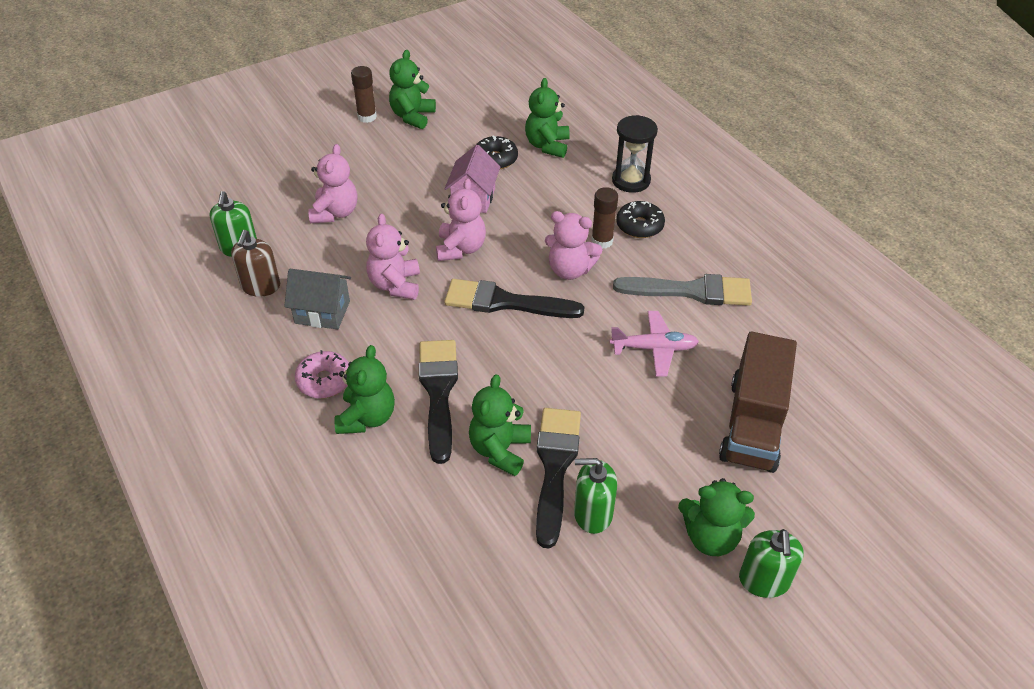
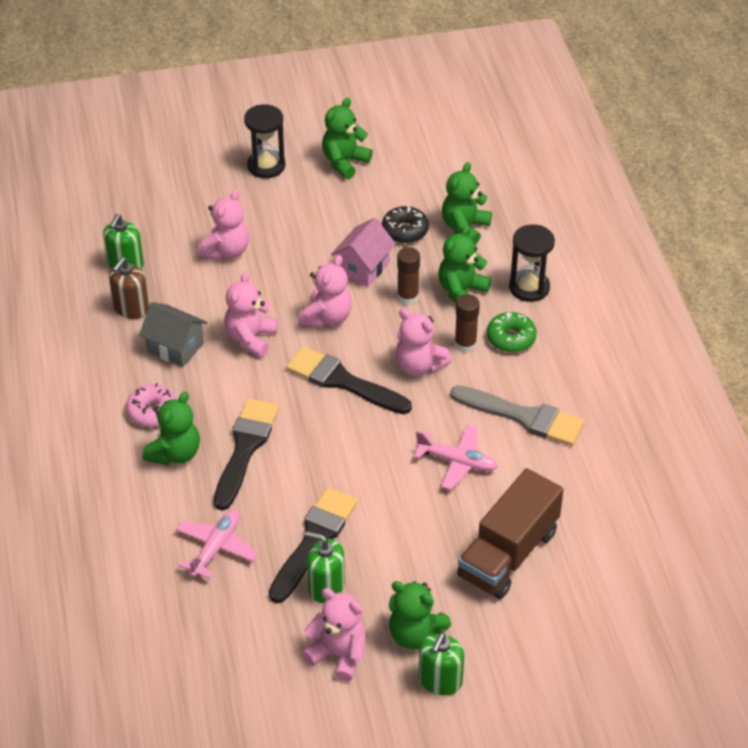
camera: 20 degrees right, 0 degrees up
brown glue stick [351,66,377,123] -> brown glue stick moved to [397,247,420,305]
green teddy bear [469,374,531,476] -> green teddy bear moved to [438,225,492,303]
black donut [616,201,665,238] -> green donut [487,312,537,353]
none -> pink plane [176,510,258,579]
none -> black hourglass [244,104,285,178]
none -> pink teddy bear [302,588,366,682]

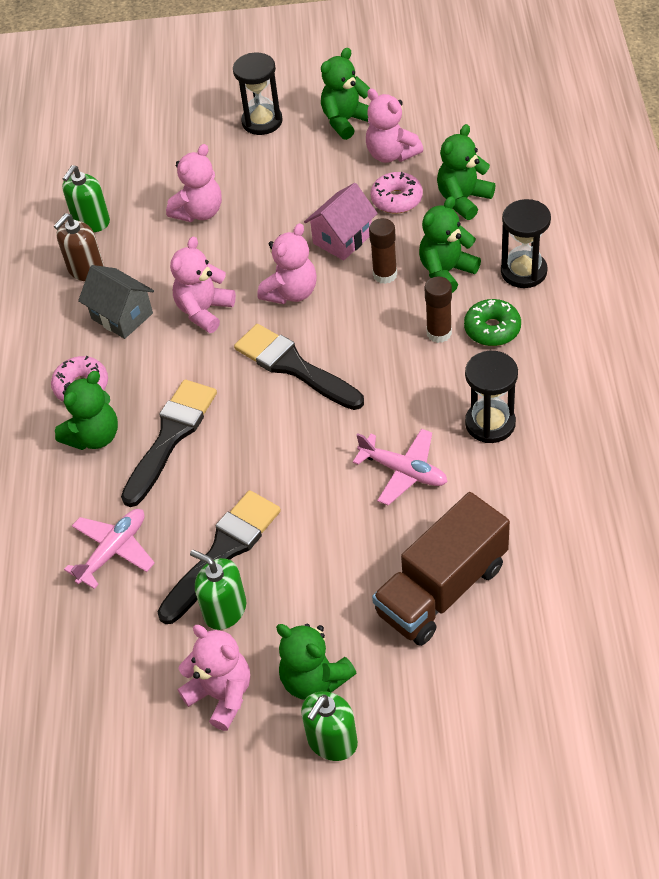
camera: 15 degrees right, 5 degrees up
black donut [382,206,429,243] -> pink donut [370,172,423,214]
pink teddy bear [395,309,452,376] -> pink teddy bear moved to [366,88,423,163]
grey brush [450,385,585,446] -> black hourglass [465,351,518,443]

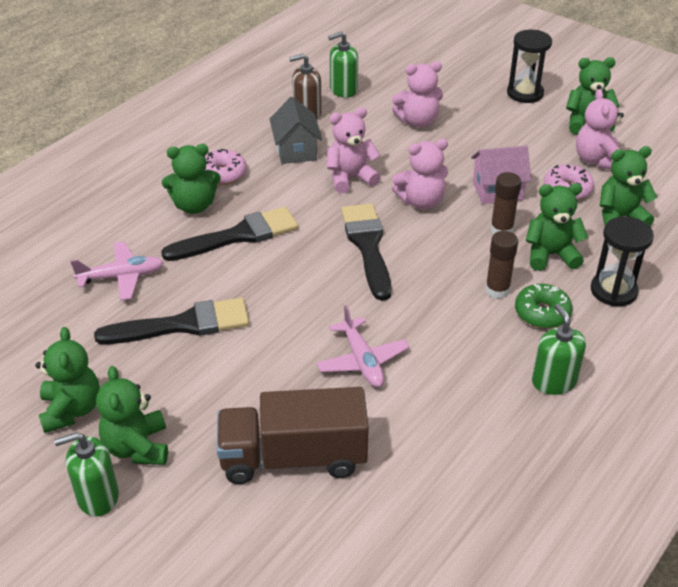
camera: 35 degrees right, 10 degrees down
pink teddy bear [178,625,250,731] -> green teddy bear [35,327,100,433]
green soap dispenser [190,550,246,630] -> green soap dispenser moved to [532,304,586,395]
black hourglass [465,351,518,443] -> none

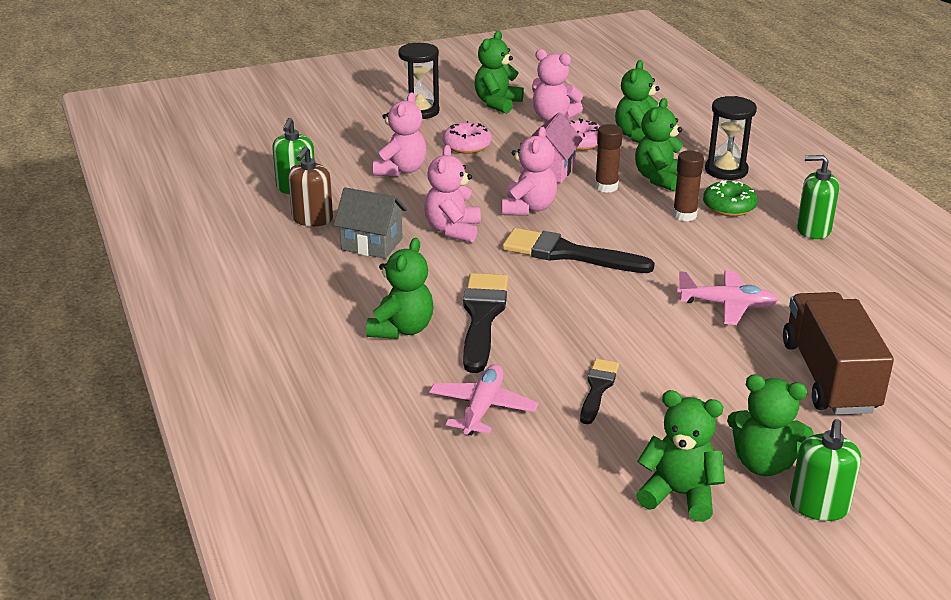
camera: 60 degrees left, 10 degrees down
black brush [94,298,249,344] -> black brush [580,359,619,424], size x0.57
pink donut [205,149,247,185] -> pink donut moved to [443,121,492,154]
brown truck [217,387,369,484] -> brown truck turned 150 degrees clockwise [783,292,894,415]

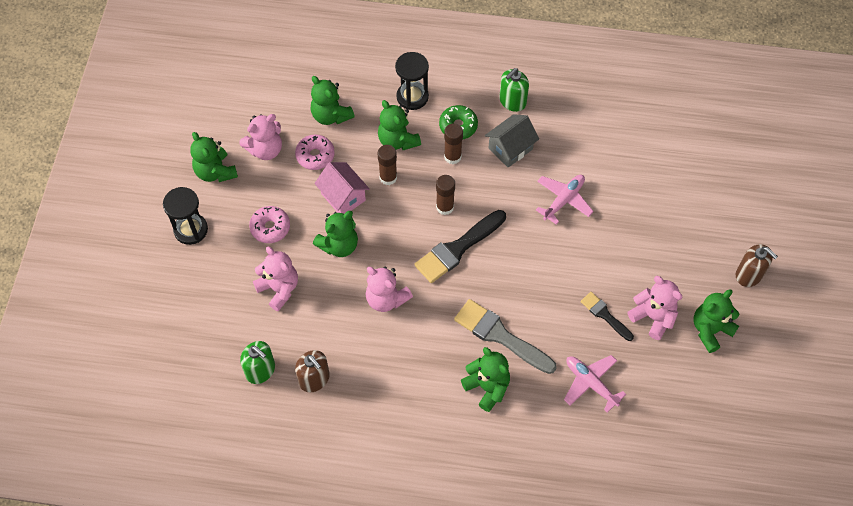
camera: 60 degrees left, 30 degrees up
grey house [334,187,407,259] -> grey house moved to [485,114,539,168]
black brush [463,273,508,373] -> grey brush [454,299,557,374]
pink teddy bear [502,127,557,215] -> pink teddy bear moved to [628,276,682,340]
green teddy bear [727,374,814,476] -> green teddy bear moved to [313,211,358,257]
brown truck [783,292,894,415] -> none
green soap dispenser [790,419,861,521] -> brown soap dispenser [736,244,778,287]
none -> brown glue stick [436,175,455,215]

